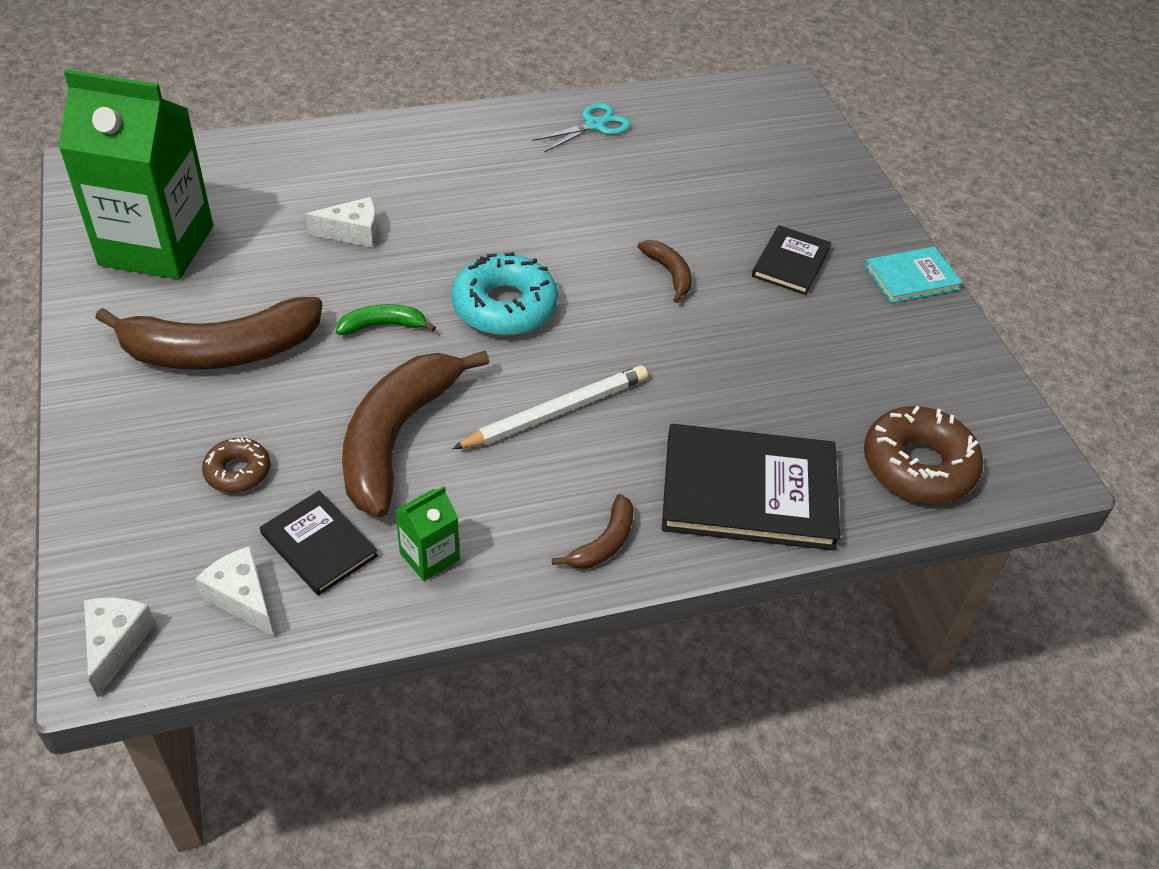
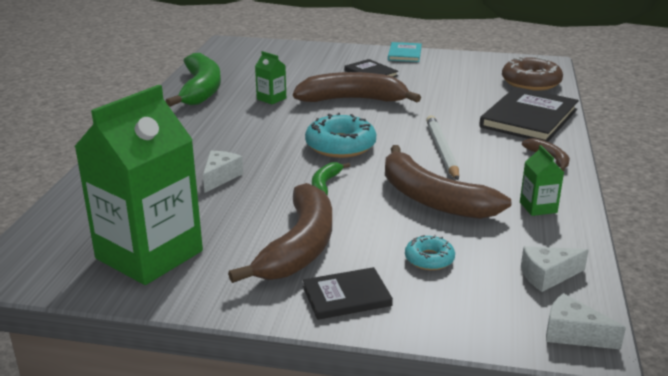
camera: 60 degrees left, 20 degrees down
brown donut [202,438,270,493] -> turquoise donut [405,235,455,270]
black book [260,491,378,596] -> black book moved to [303,267,393,320]
turquoise scissors [532,103,631,153] -> green banana [165,53,221,107]
brown banana [638,240,692,303] -> brown banana [293,72,421,102], size x2.20
none -> green carton [255,51,286,104]

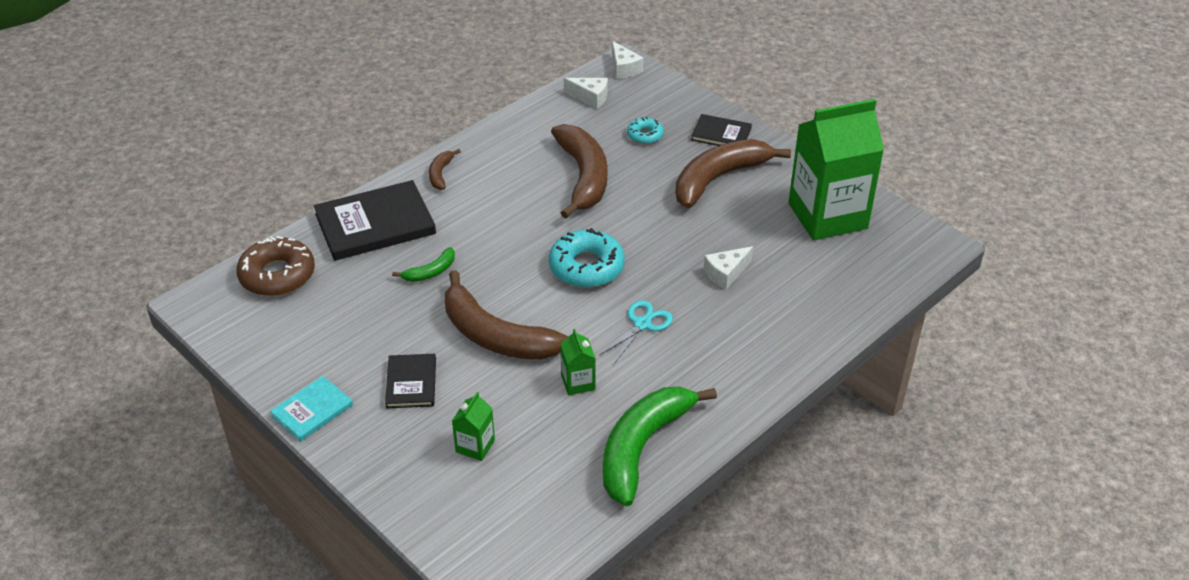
camera: 145 degrees left, 15 degrees up
green banana [312,162,350,195] -> green banana moved to [392,247,455,282]
white pencil [426,115,459,180] -> none
green carton [520,145,564,216] -> green carton moved to [452,392,495,461]
none -> turquoise scissors [600,300,673,364]

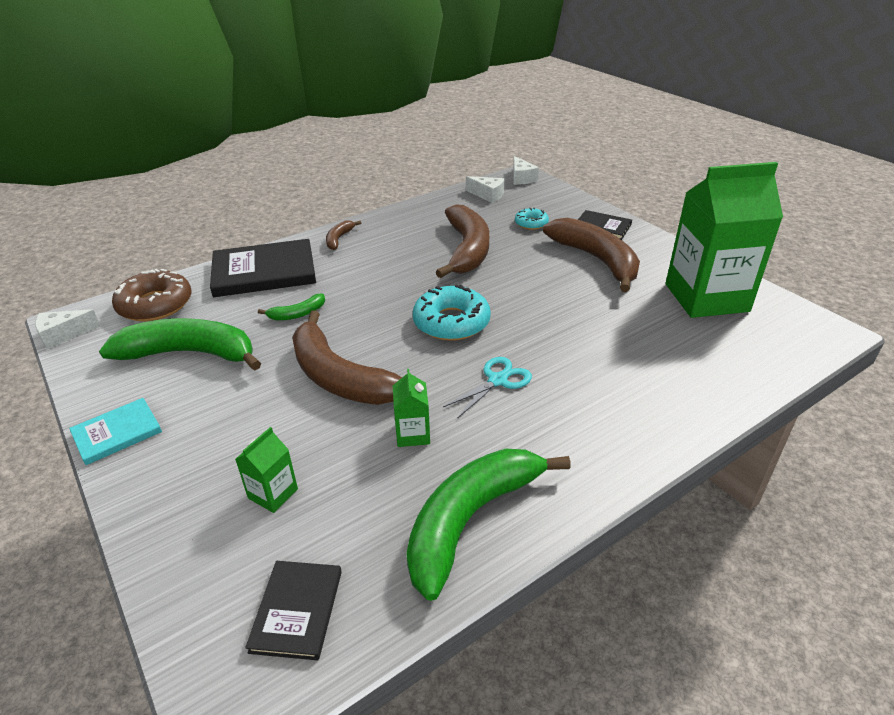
camera: 10 degrees right, 5 degrees down
black book [385,354,436,409] -> black book moved to [245,561,342,660]
brown banana [675,139,791,208] -> brown banana turned 90 degrees clockwise [543,218,640,292]
white cheese [704,246,754,290] -> white cheese moved to [35,309,100,349]
none -> green banana [99,318,261,371]

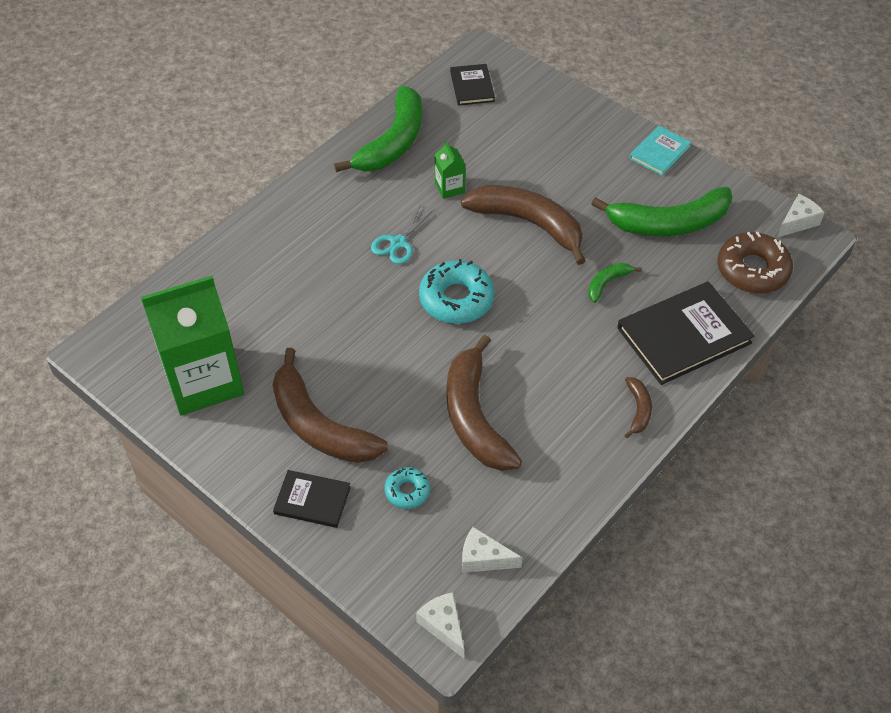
camera: 165 degrees right, 15 degrees up
green carton [235,427,298,513] -> none

